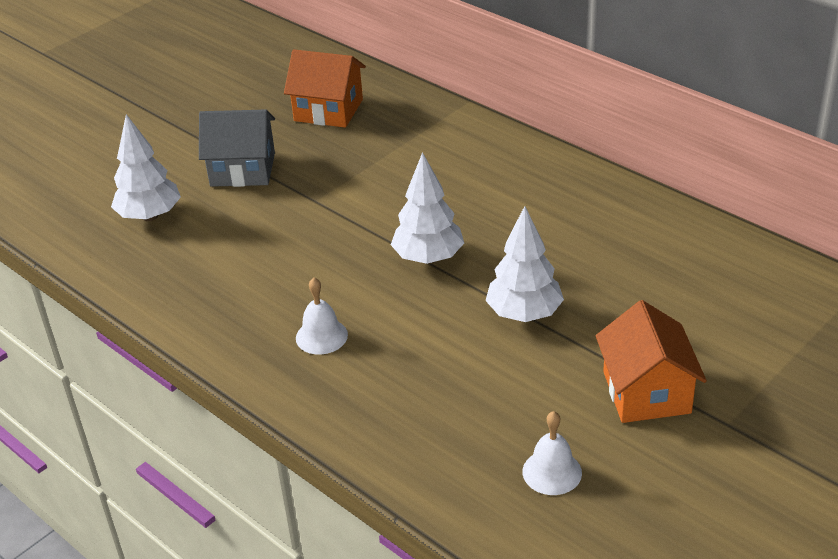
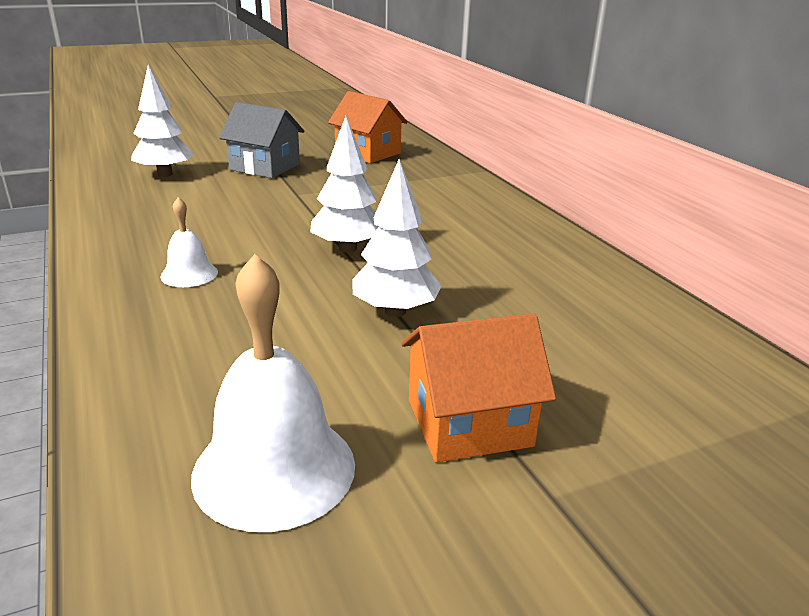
camera: 20 degrees right, 10 degrees down
white bell [522,411,582,495] -> white bell [191,254,355,532], size x1.91
orange house [596,300,707,423] -> orange house turned 60 degrees clockwise [401,313,556,462]

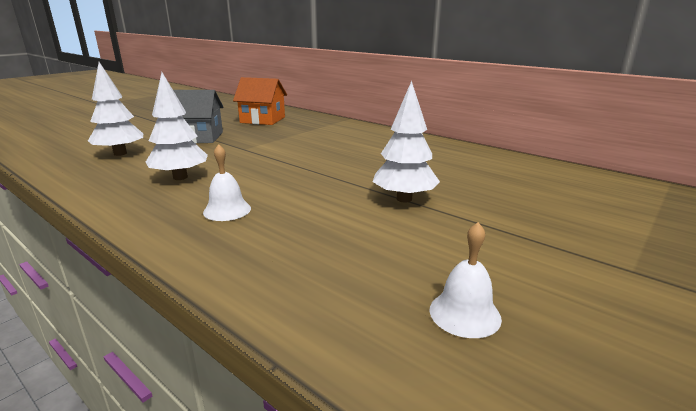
camera: 25 degrees left, 5 degrees down
white bell [191,254,355,532] -> white bell [429,222,502,338], size x0.52
white tree [310,116,379,253] -> white tree moved to [146,72,208,180]
orange house [401,313,556,462] -> none

